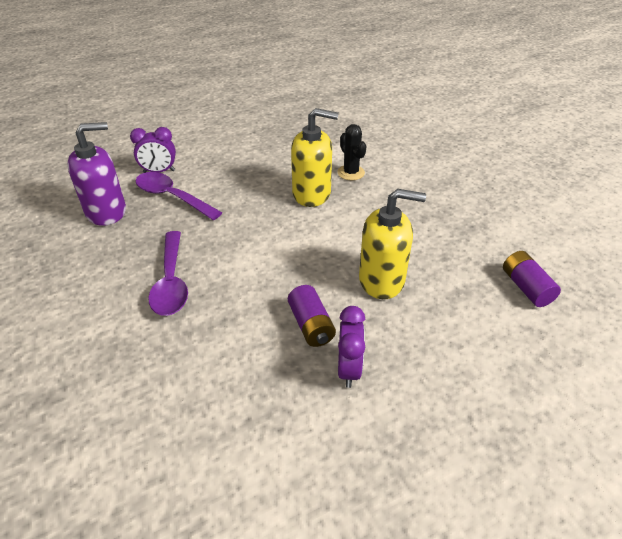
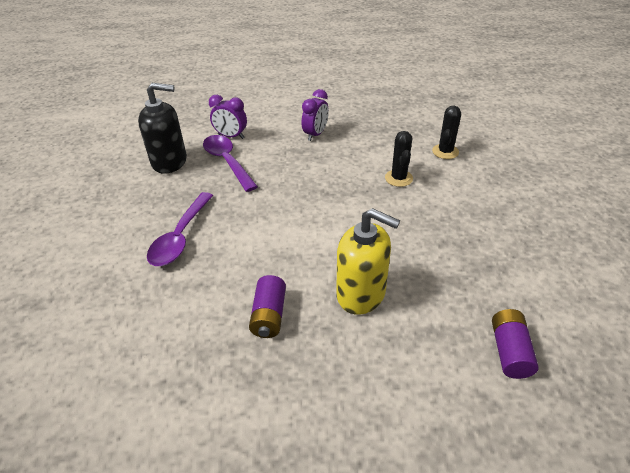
camera: 25 degrees right, 0 degrees up
purple soap dispenser [67,122,126,226] -> black soap dispenser [138,83,187,174]
yellow soap dispenser [291,108,339,207] -> none
purple clock [338,306,365,388] -> purple clock moved to [302,89,329,141]
none -> black cactus [432,106,461,159]

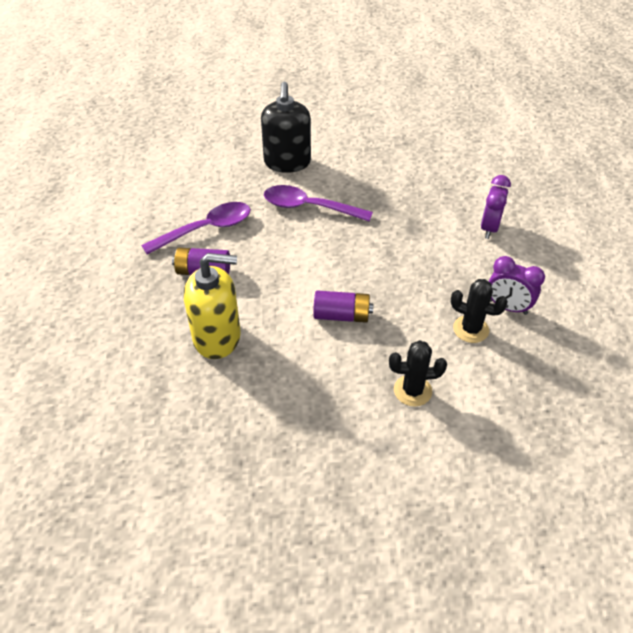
camera: 90 degrees right, 5 degrees up
black soap dispenser [138,83,187,174] -> black soap dispenser moved to [261,82,311,173]
purple spoon [203,135,258,192] -> purple spoon moved to [141,202,251,255]
yellow soap dispenser [336,208,400,315] -> yellow soap dispenser turned 120 degrees counterclockwise [184,253,241,359]
black cactus [432,106,461,159] -> black cactus moved to [451,279,508,343]
purple battery [492,309,539,379] -> purple battery moved to [313,290,374,323]

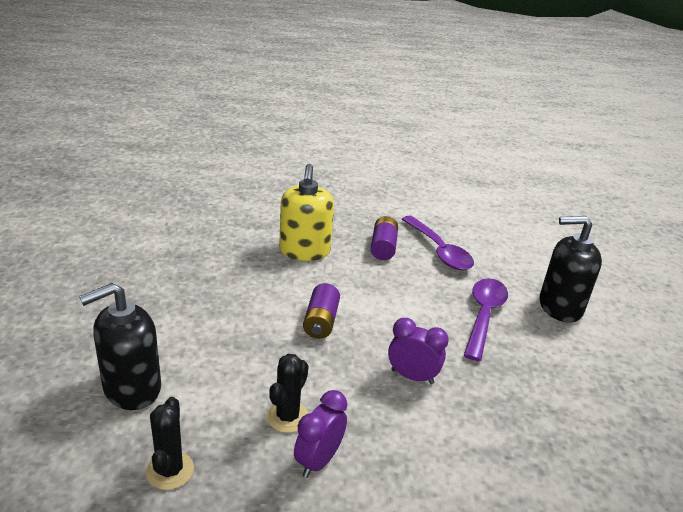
camera: 90 degrees right, 15 degrees down
black cactus [389,340,447,407] -> black cactus moved to [146,397,194,490]
purple clock [481,175,511,239] -> purple clock moved to [388,318,449,384]
none -> black soap dispenser [79,283,161,410]

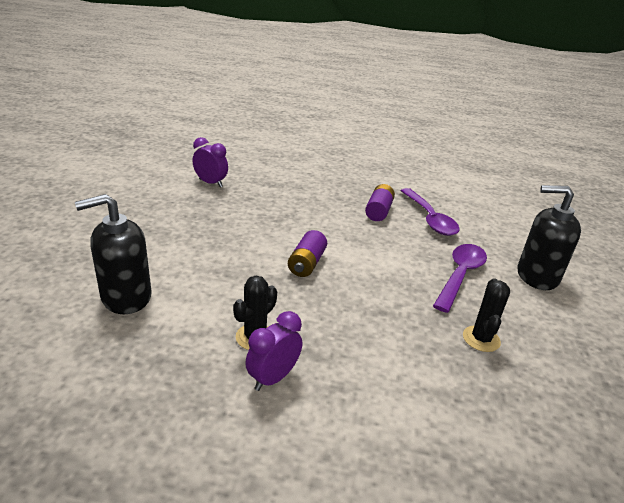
camera: 10 degrees right, 0 degrees up
black cactus [146,397,194,490] -> black cactus moved to [463,278,510,352]
yellow soap dispenser [279,164,334,261] -> none
purple clock [388,318,449,384] -> purple clock moved to [192,137,228,187]

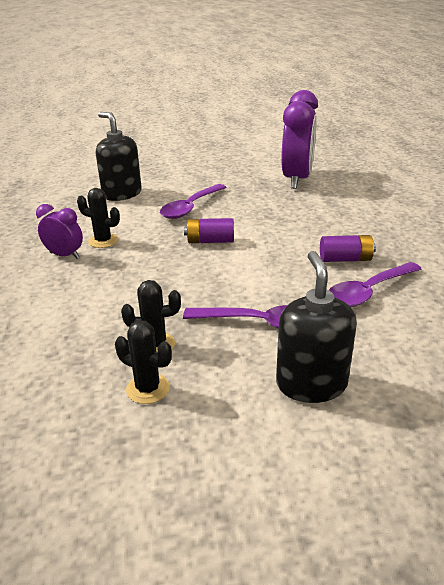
camera: 75 degrees right, 0 degrees up
purple clock [192,137,228,187] -> purple clock [281,90,318,189], size x1.94
none -> black cactus [115,320,172,404]
none -> purple spoon [160,184,227,219]

